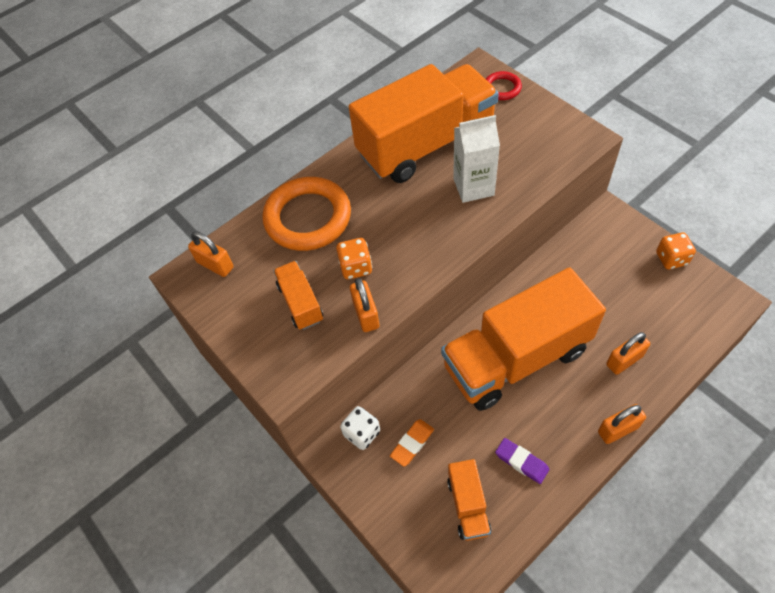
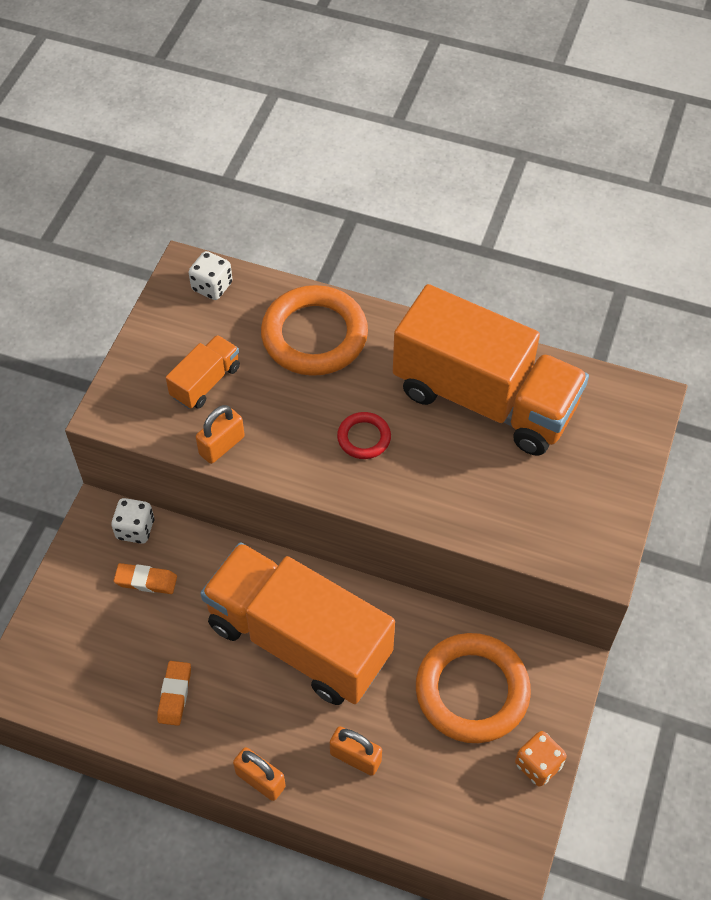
camera: 55 degrees right, 0 degrees up
orange padlock [188,231,234,277] -> white dice [189,251,232,300]
orange dice [336,238,372,279] -> none
orange truck [447,459,492,541] -> none
white carton [453,115,500,203] -> none
red ring [486,71,522,100] -> red ring moved to [337,412,391,459]
purple eraser [495,438,549,484] -> orange eraser [157,661,191,726]
none -> orange ring [416,633,531,743]

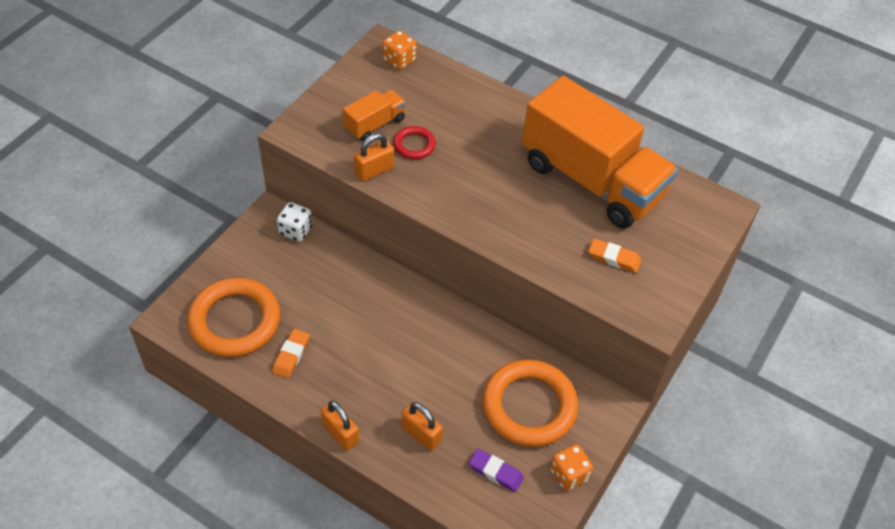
camera: 10 degrees right, 5 degrees down
orange eraser [114,563,177,594] -> orange eraser moved to [588,239,641,273]
white dice [189,251,232,300] -> orange dice [383,31,417,70]
orange truck [200,542,395,705] -> none
orange ring [261,285,368,376] -> orange ring moved to [187,278,280,357]
red ring [337,412,391,459] -> red ring moved to [393,126,436,159]
none -> purple eraser [469,449,524,492]

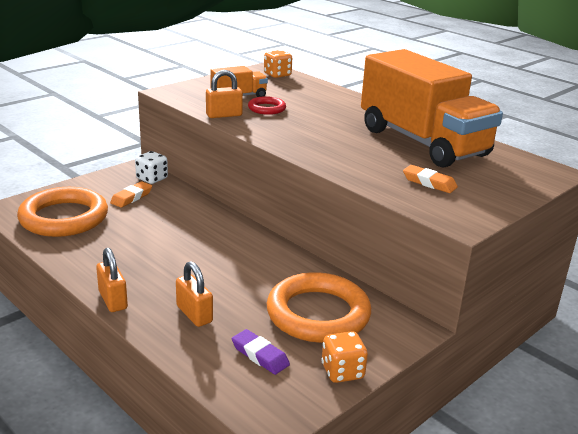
camera: 15 degrees right, 25 degrees down
orange eraser [272,329,310,378] -> orange eraser moved to [110,181,152,208]

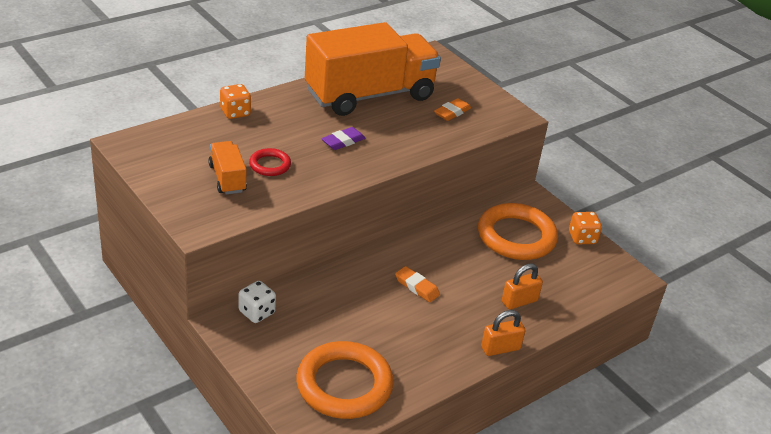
camera: 85 degrees left, 10 degrees up
orange eraser [110,181,152,208] -> orange eraser moved to [395,266,440,302]
orange padlock [206,70,243,118] -> none
purple eraser [232,329,290,375] -> purple eraser moved to [321,127,366,150]
orange dice [264,50,292,78] -> orange dice moved to [220,84,251,119]

